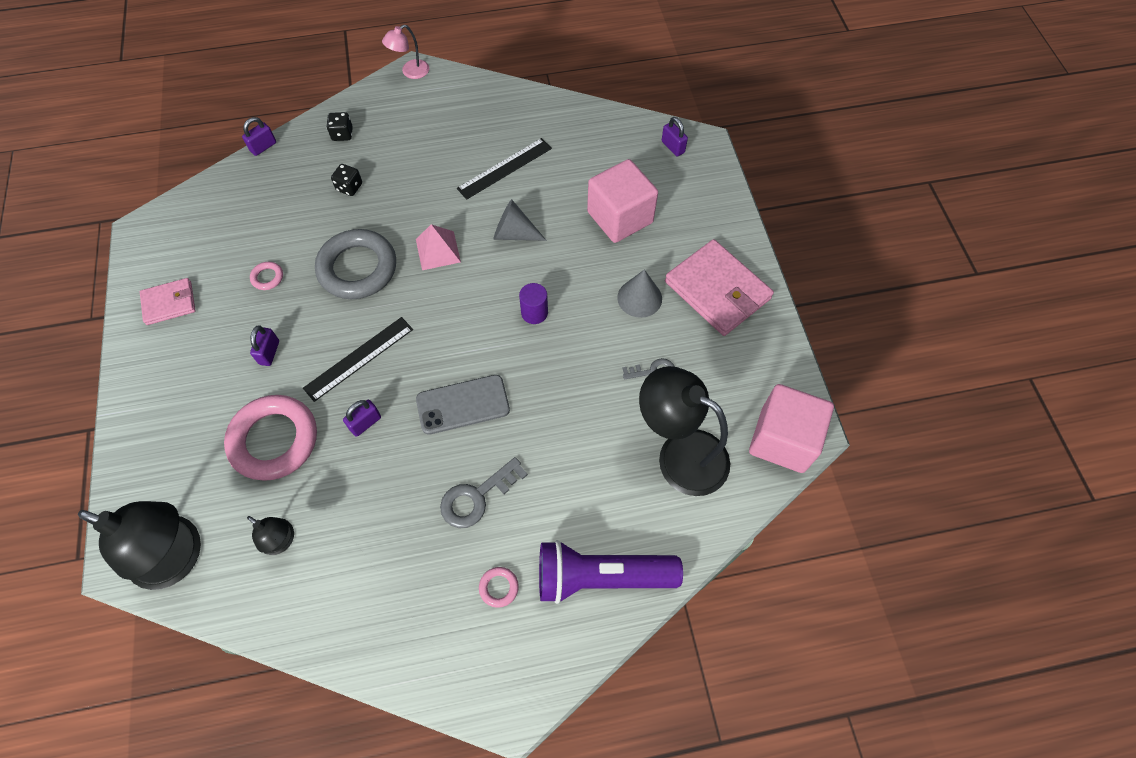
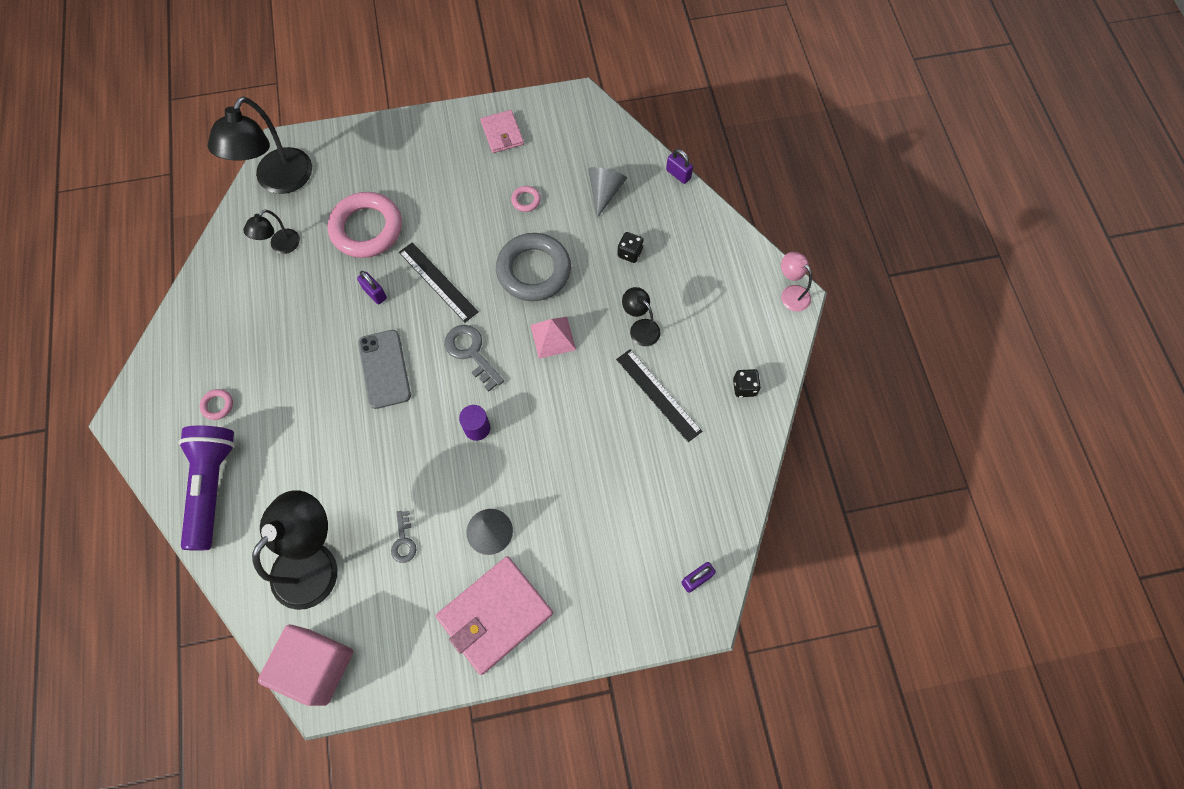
camera: 90 degrees right, 5 degrees up
purple padlock [250,326,279,366] -> none
black dice [326,112,353,141] -> black dice moved to [733,369,761,397]
grey key [440,457,528,528] -> grey key moved to [444,325,504,392]
grey cone [494,199,547,241] -> grey cone moved to [588,167,627,218]
pink cube [587,159,658,243] -> none
none -> black lamp [622,287,661,346]

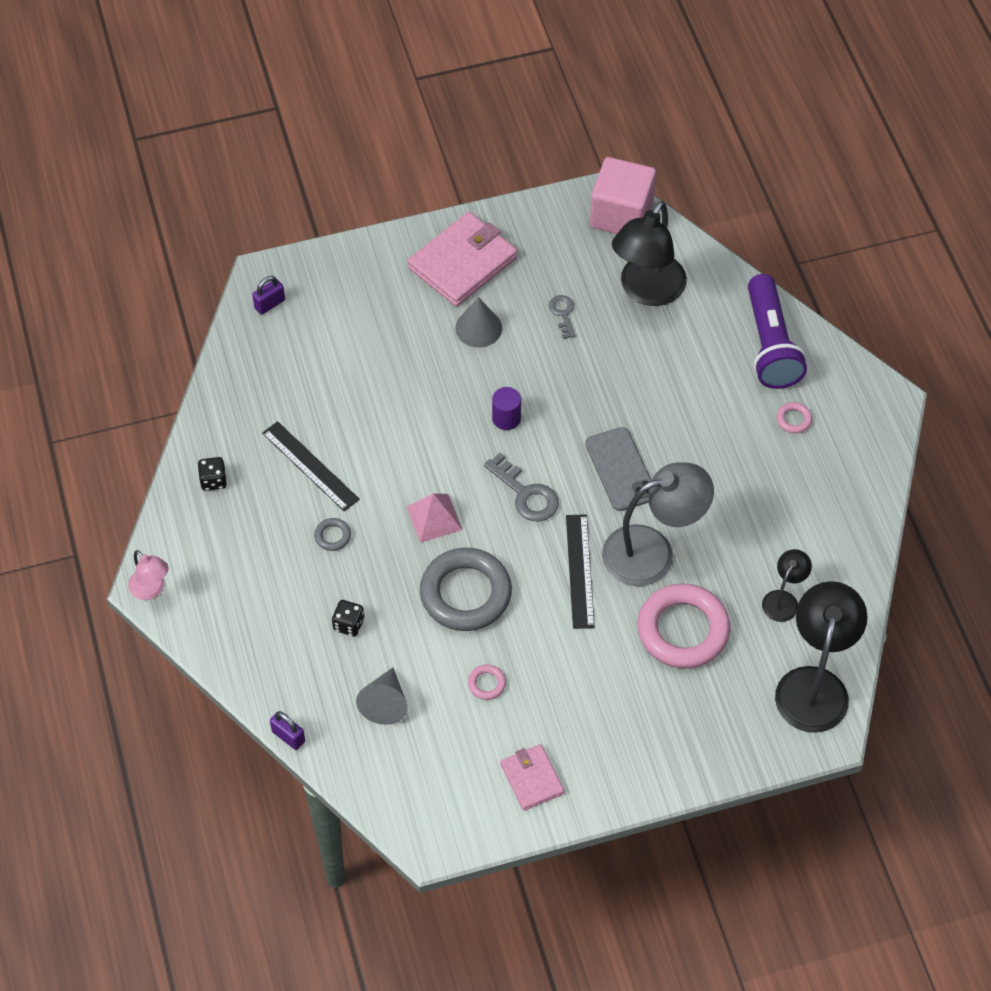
camera: 175 degrees right, 10 degrees down
purple padlock [357,271,387,304] -> grey lamp [602,462,714,586]
black ruler [399,242,478,322] -> black ruler turned 45 degrees clockwise [566,514,595,629]
black lamp [622,287,661,346] -> grey ring [314,518,351,551]

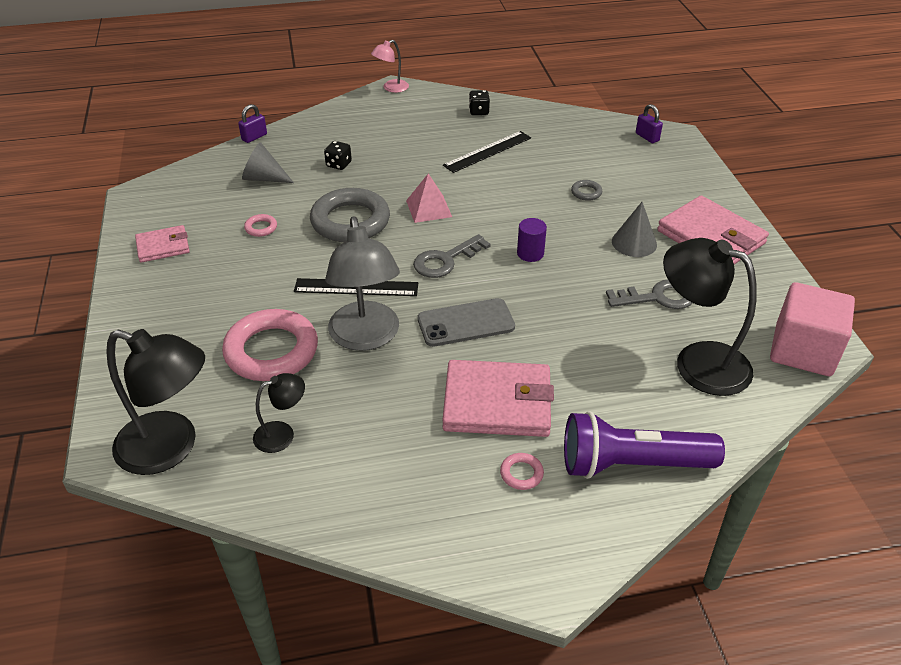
camera: 95 degrees right, 15 degrees down
grey ring [314,518,351,551] -> grey ring moved to [571,180,602,201]
grey key [549,295,576,339] -> grey key [606,280,692,309], size x1.63
black lamp [762,549,812,622] -> black lamp turned 60 degrees counterclockwise [253,373,305,453]
none -> pink wallet [442,360,554,437]

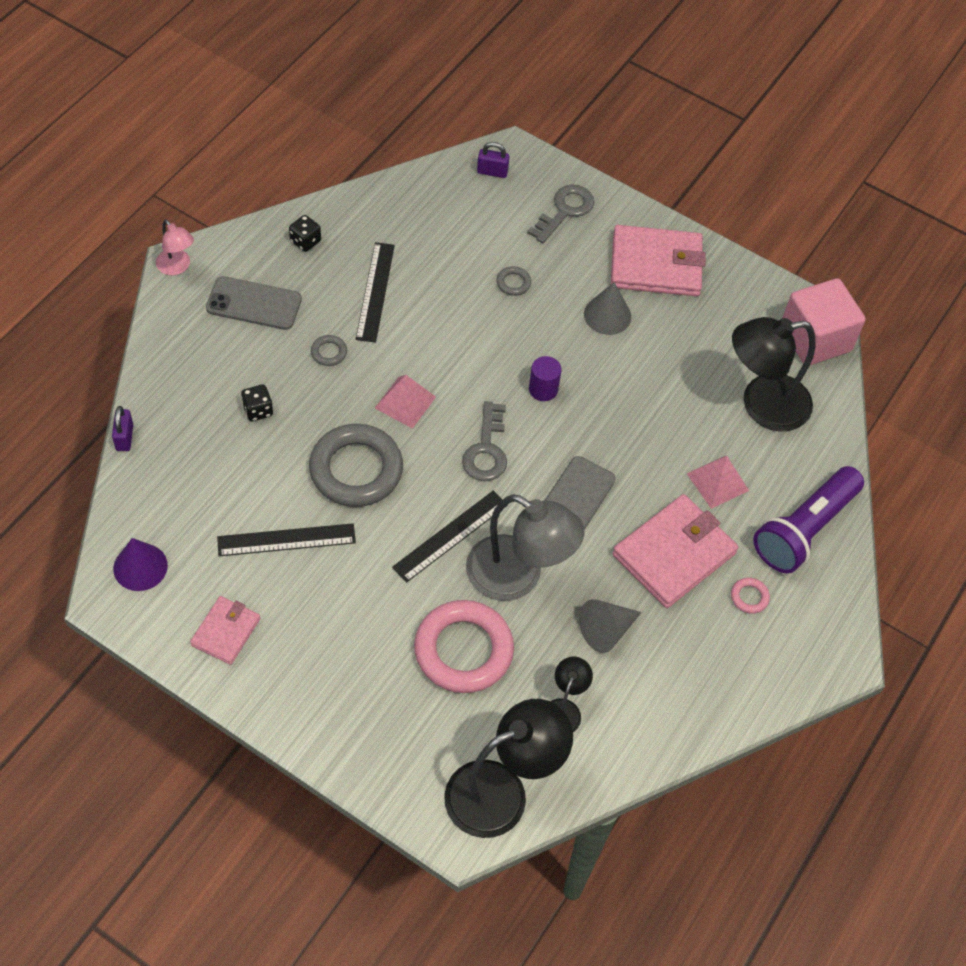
camera: 50 degrees left, 15 degrees up
grey cone [242,142,294,183] -> grey cone moved to [579,599,642,653]
pink ring [244,214,277,237] -> black ruler [217,523,356,556]
pink lamp [371,40,409,93] -> pink lamp turned 45 degrees counterclockwise [156,219,194,275]
grey key [606,280,692,309] -> grey key moved to [527,184,594,243]
none -> purple cone [113,538,168,591]
none -> grey phone [206,276,302,330]
none -> grey ring [311,335,347,366]
none -> pink pyramid [687,456,749,509]

